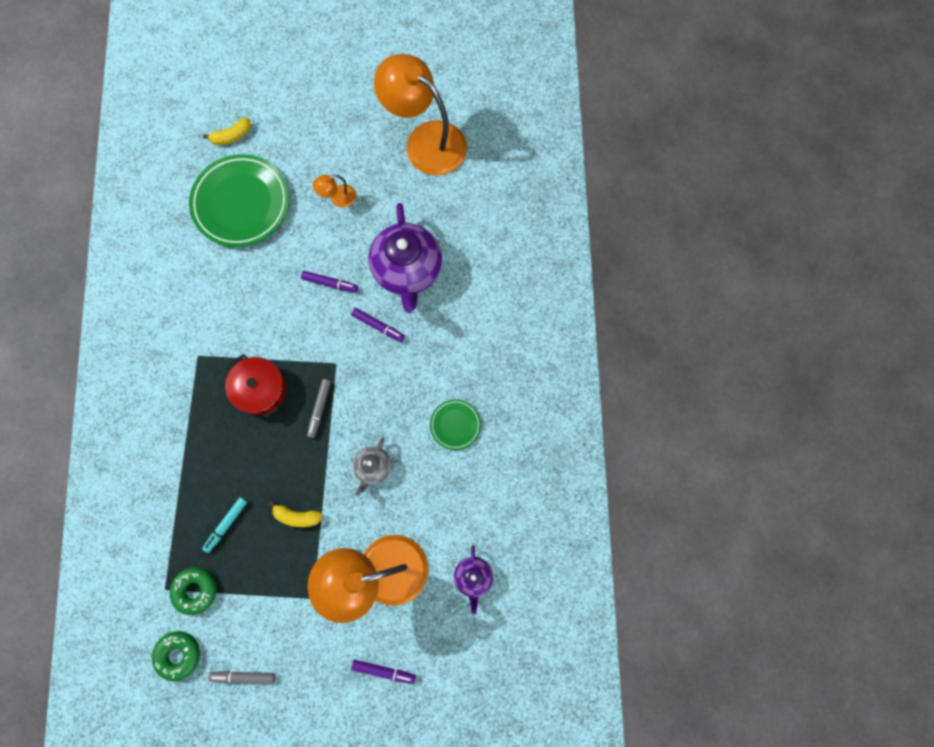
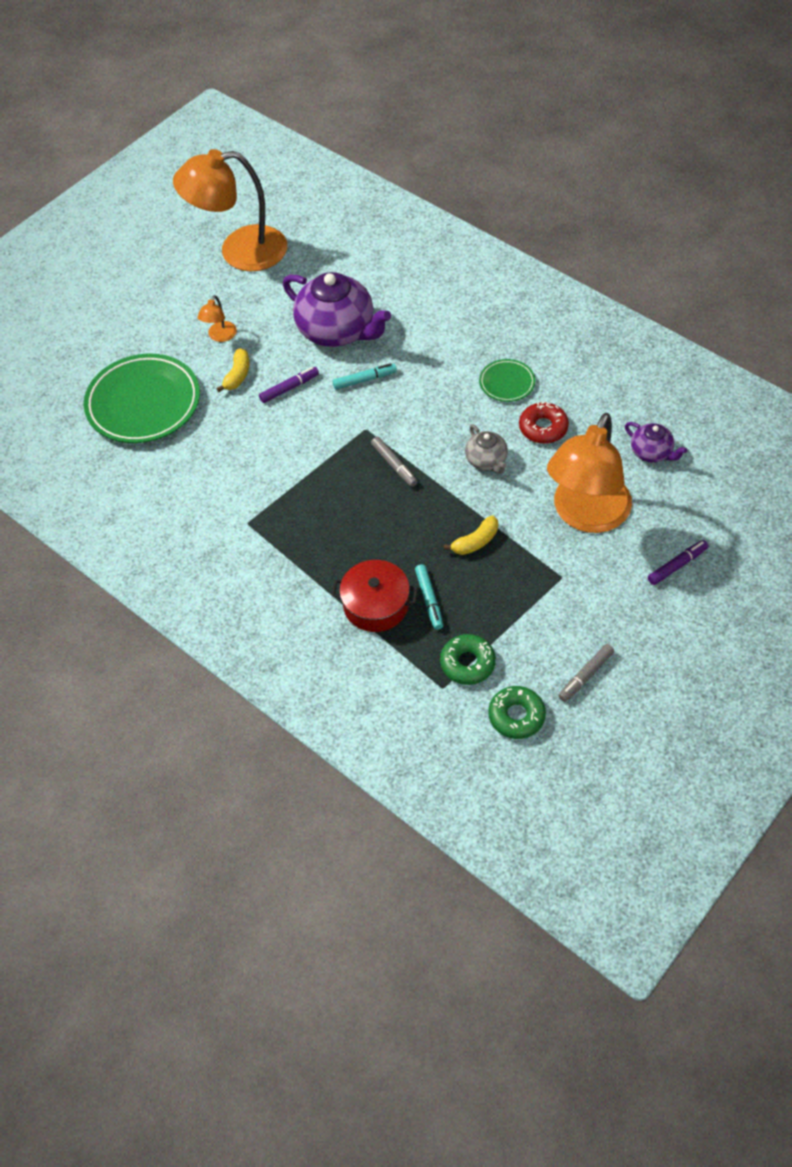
camera: 45 degrees left, 20 degrees down
yellow banana [203,118,251,145] -> yellow banana moved to [216,348,249,392]
red pot [225,354,286,418] -> red pot moved to [331,560,418,632]
purple marker [351,308,405,342] -> turquoise marker [333,363,397,390]
none -> red donut [519,402,569,444]

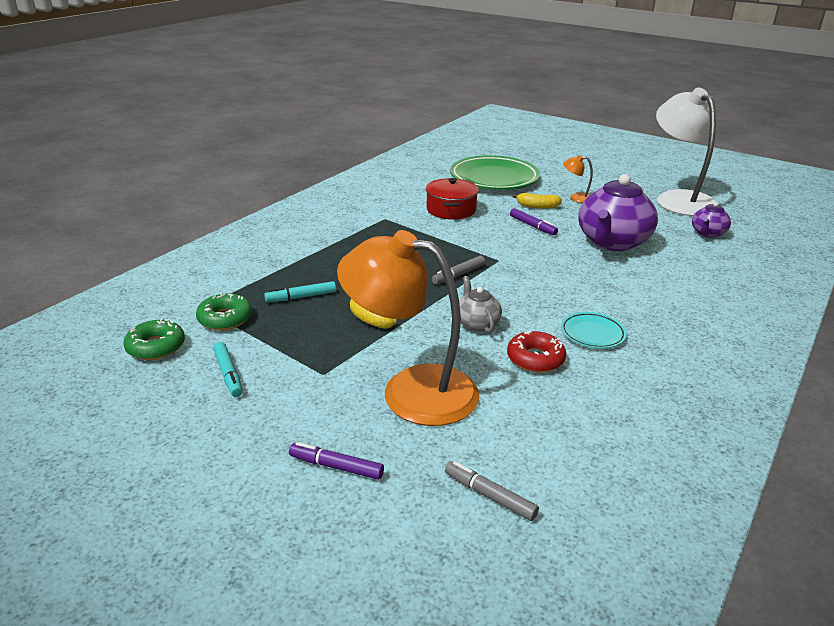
camera: 80 degrees right, 25 degrees down
orange lamp [173,149,287,271] -> white lamp [656,88,716,216]
red pot [331,560,418,632] -> red pot moved to [426,178,479,219]
turquoise marker [333,363,397,390] -> turquoise marker moved to [213,342,243,397]
grey teapot [465,424,508,474] -> grey teapot turned 105 degrees clockwise [459,276,502,333]
green plate [479,359,535,402] -> turquoise plate [561,312,627,349]
grey marker [558,644,614,702] -> grey marker moved to [445,461,539,521]
purple teapot [625,422,688,463] -> purple teapot moved to [692,202,731,238]
purple marker [648,540,708,585] -> purple marker turned 150 degrees clockwise [289,442,384,480]

